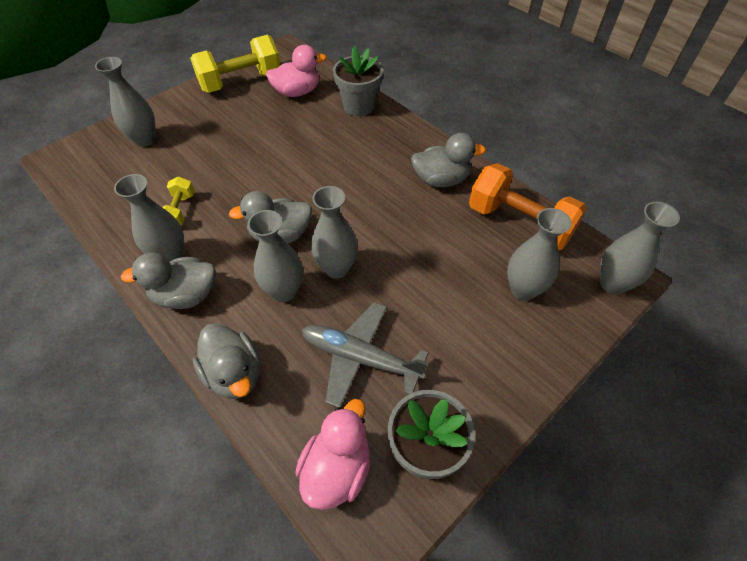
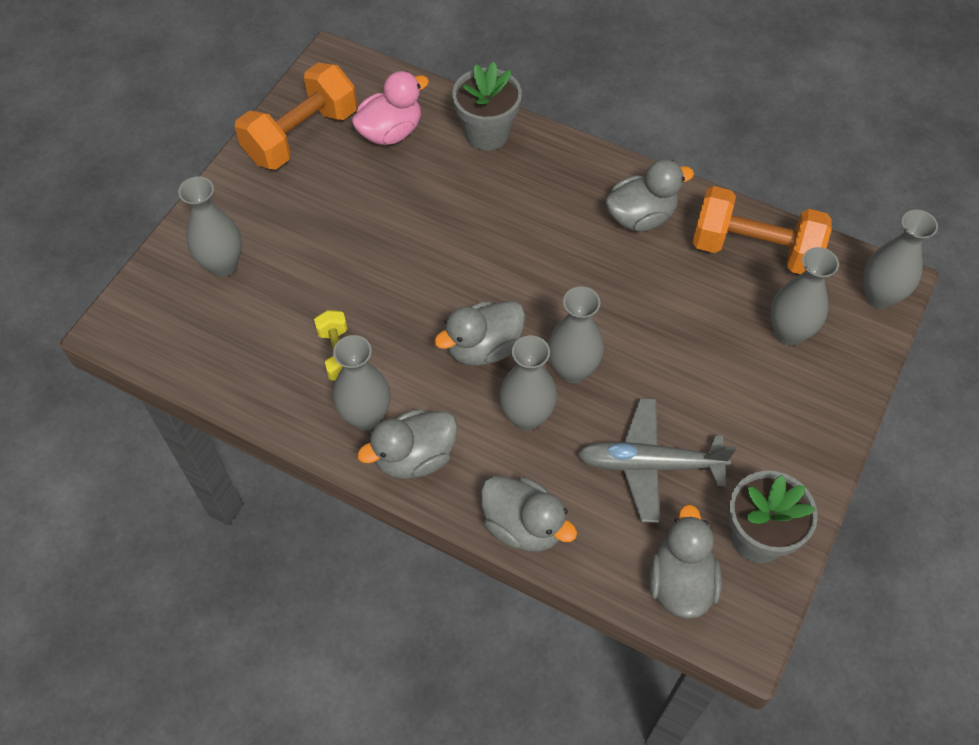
camera: 20 degrees left, 5 degrees up
yellow dumbbell [190,35,280,93] -> orange dumbbell [235,63,357,170]
pink duck [295,399,370,510] -> grey duck [649,504,722,619]

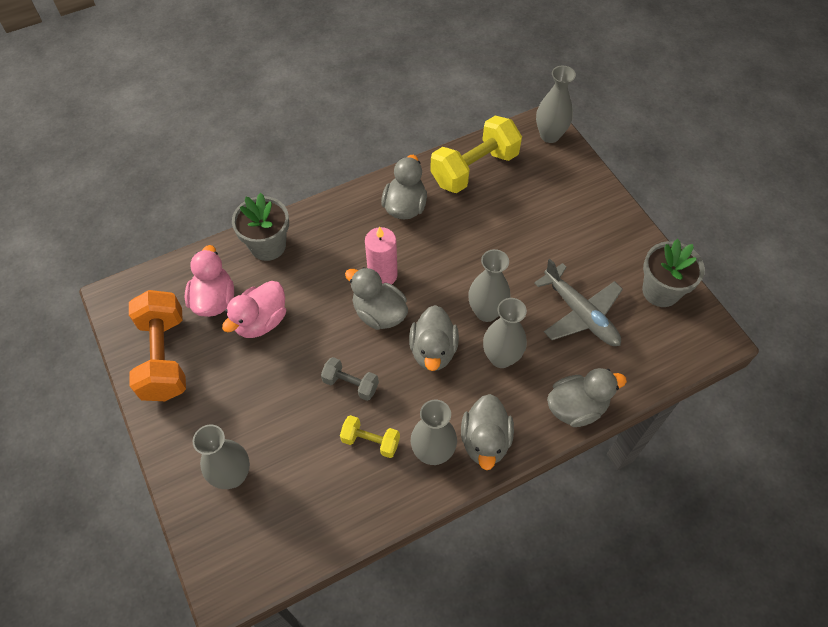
camera: 55 degrees left, 0 degrees up
grey plane [577,398,736,523] -> grey plane turned 75 degrees counterclockwise [534,259,623,346]
grey duck [649,504,722,619] -> grey duck moved to [345,267,408,330]
orange dumbbell [692,186,832,274] -> yellow dumbbell [430,116,522,193]
grey vase [770,247,839,346] -> none
none -> pink duck [222,281,286,338]
none -> grey dumbbell [321,357,379,401]
none -> pink candle [365,226,398,285]

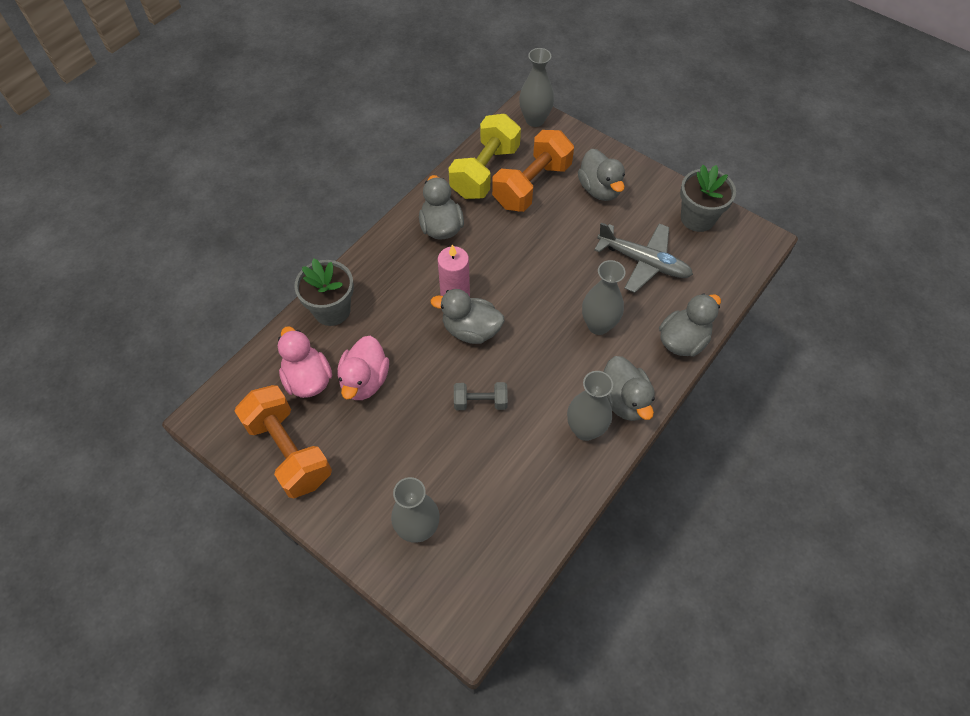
camera: 25 degrees left, 0 degrees up
yellow dumbbell [340,415,400,458] -> none
grey duck [409,305,459,371] -> grey duck moved to [578,149,625,201]
grey vase [468,249,511,322] -> none
none -> orange dumbbell [492,130,574,212]

